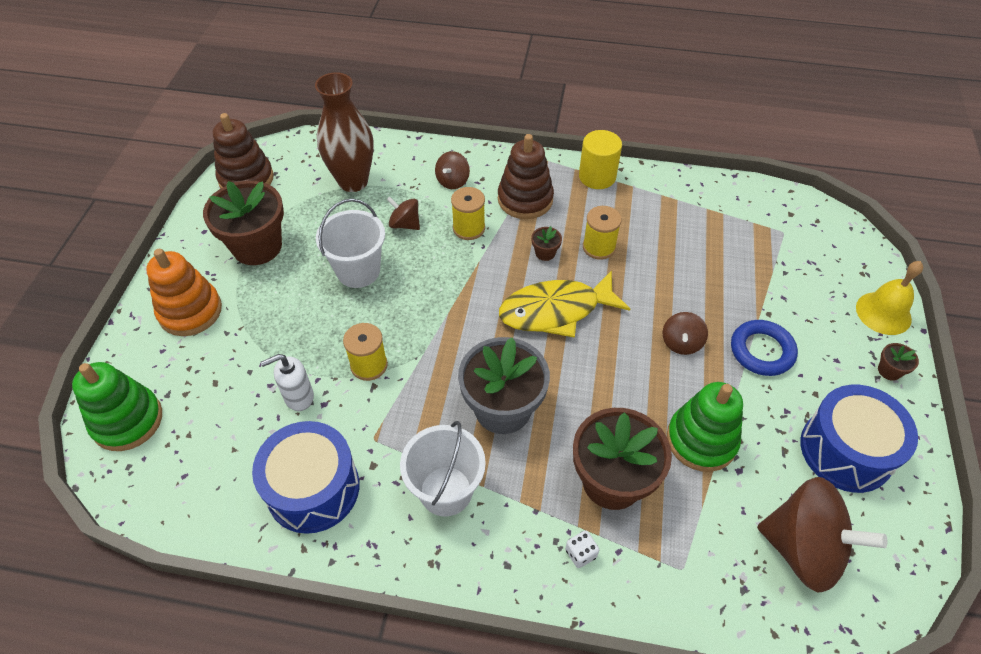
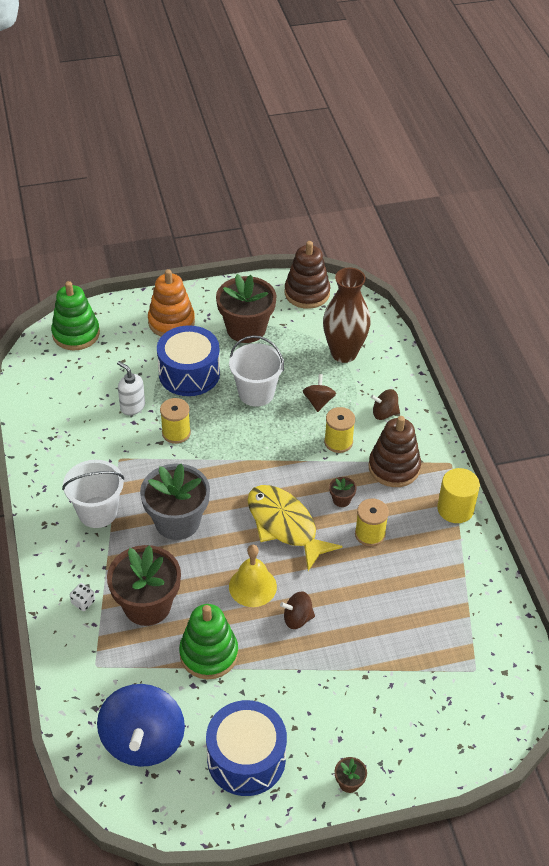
camera: 65 degrees right, 5 degrees down
blue drum [252,421,360,534] -> blue drum moved to [157,325,220,396]
blue ring [731,320,798,376] -> none
brown spinning top [757,477,887,592] -> blue spinning top [97,684,185,767]
yellow bell [856,261,923,335] -> yellow bell moved to [229,545,277,607]

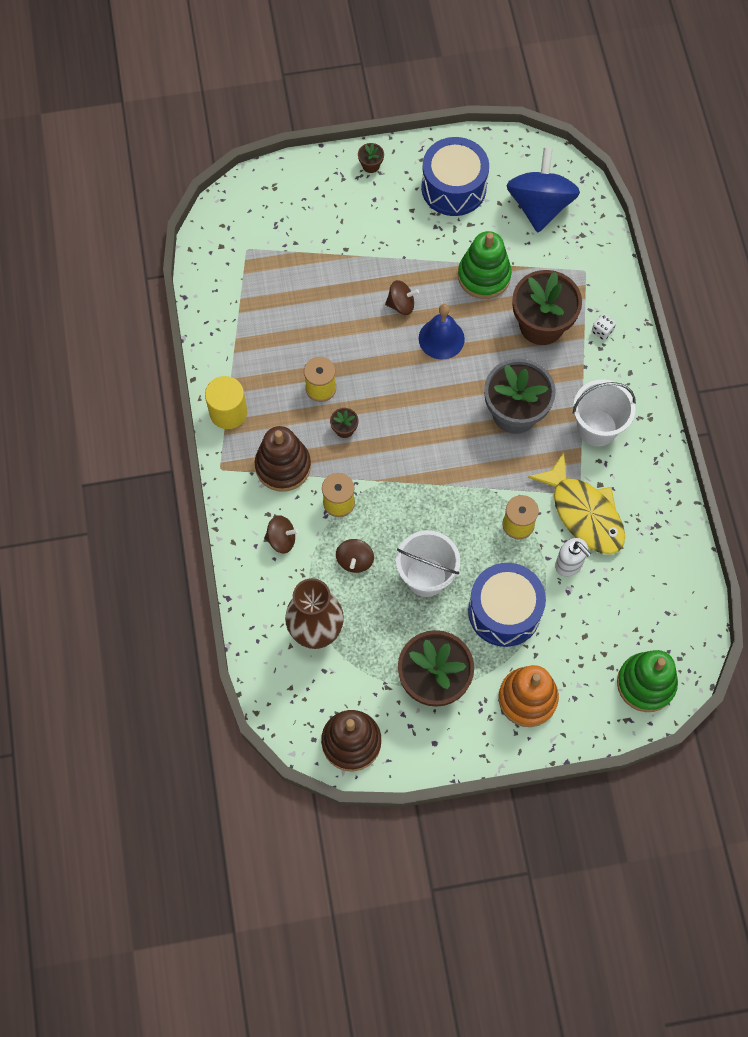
camera: 175 degrees left, 20 degrees up
yellow bell [229,545,277,607] -> blue bell [419,304,465,360]
yellow fish [247,485,342,571] -> yellow fish moved to [527,452,625,554]

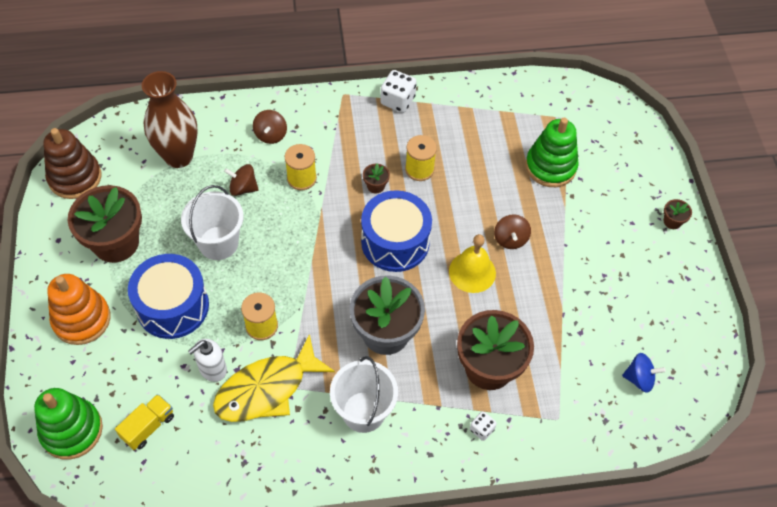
camera: 90 degrees right, 10 degrees down
yellow cylinder [205,376,247,429] -> white dice [380,70,417,113]
brown stacking toy [255,426,311,492] -> none
blue bell [419,304,465,360] -> yellow bell [449,234,496,293]
blue drum [421,137,489,216] -> blue drum moved to [361,190,432,272]
green stacking toy [458,231,512,299] -> green stacking toy moved to [525,118,579,187]
blue spinning top [506,148,580,232] -> blue spinning top [622,353,666,393], size x0.48
none -> yellow truck [115,394,174,450]

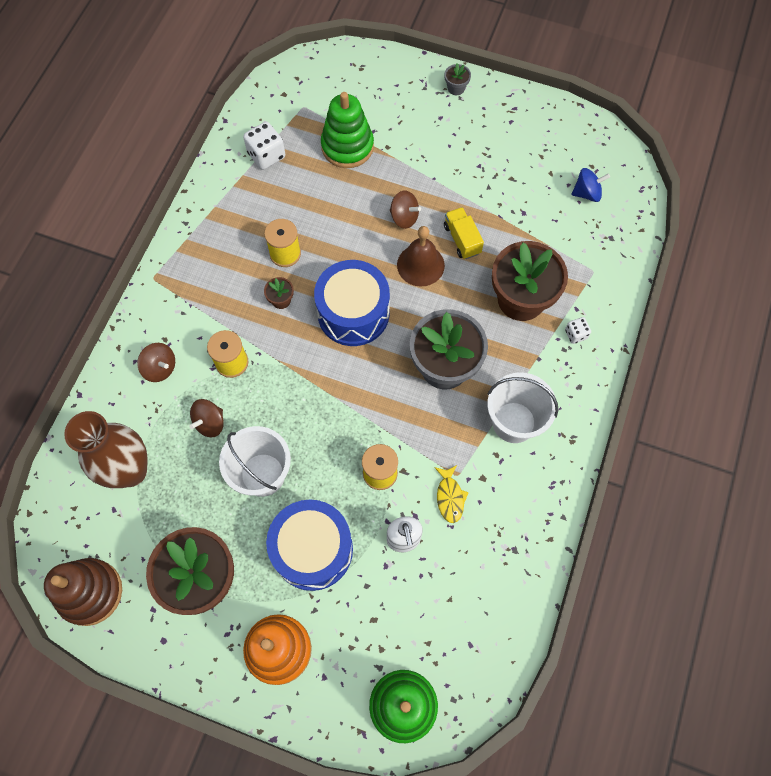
camera: 60 degrees left, 10 degrees up
yellow truck [115,394,174,450] -> yellow truck moved to [444,207,484,259]
yellow fish [213,334,335,422] -> yellow fish [434,465,469,523], size x0.46
white dice [380,70,417,113] -> white dice moved to [243,122,285,170]
yellow bell [449,234,496,293] -> brown bell [397,226,445,286]
blue spinning top [622,353,666,393] -> blue spinning top turned 45 degrees clockwise [571,168,610,202]
brown flower pot [664,199,692,229] -> grey flower pot [444,63,471,95]

